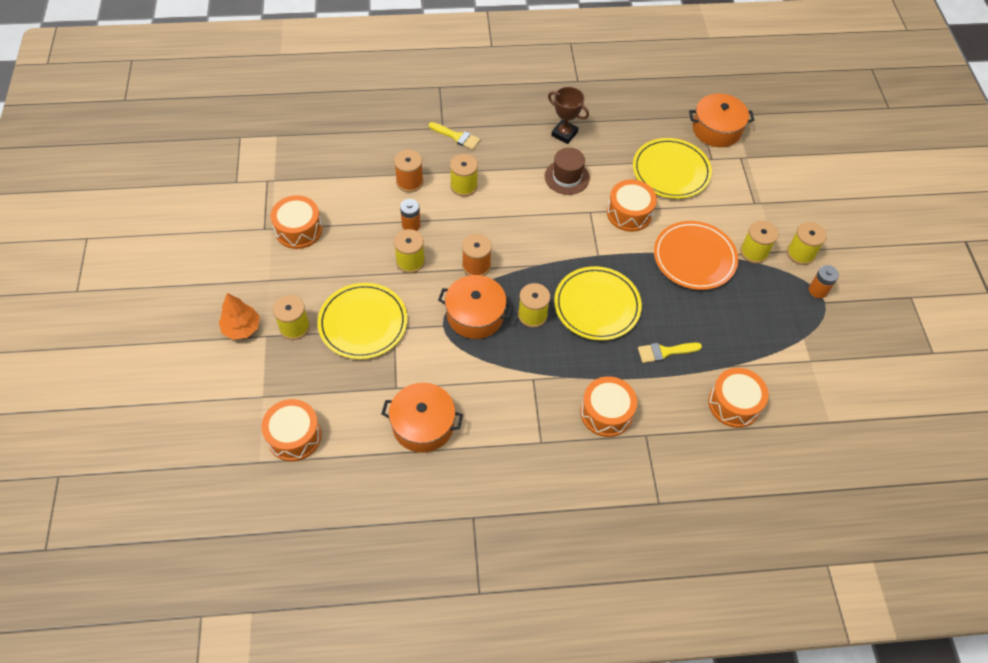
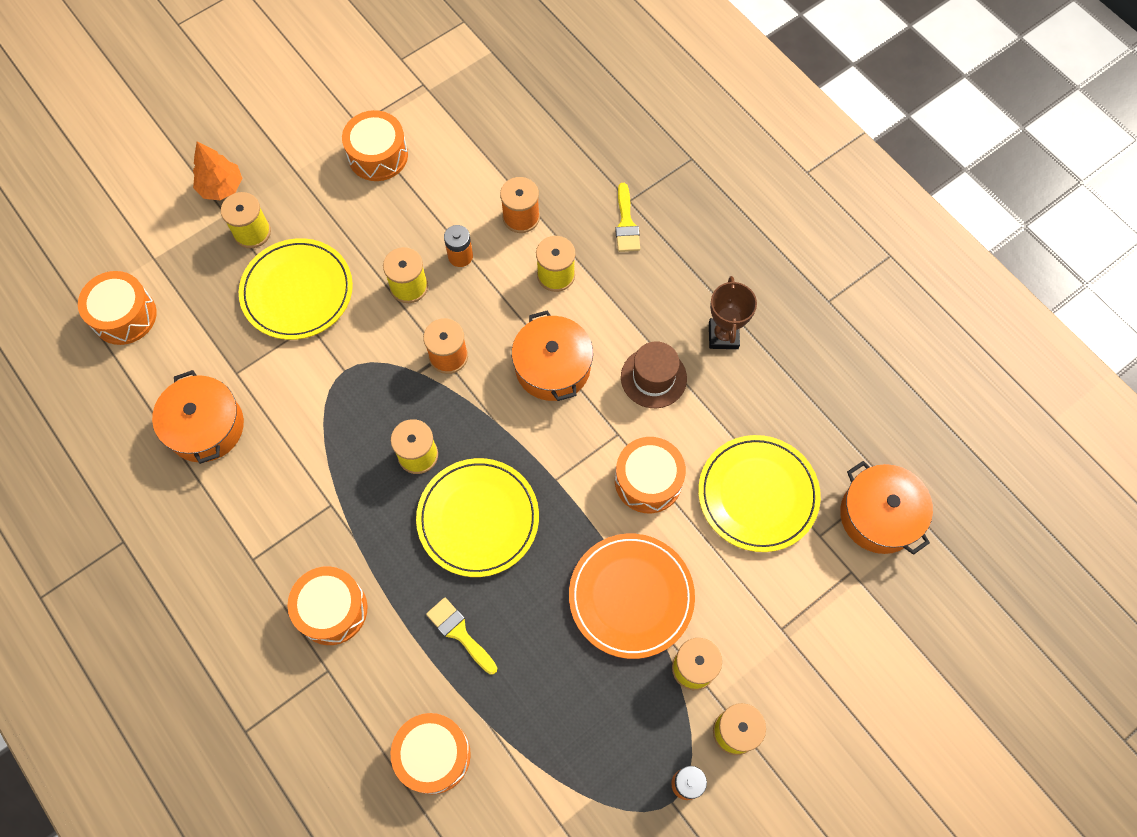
camera: 60 degrees right, 10 degrees up
orange pot [438,275,513,339] -> orange pot moved to [512,310,593,401]

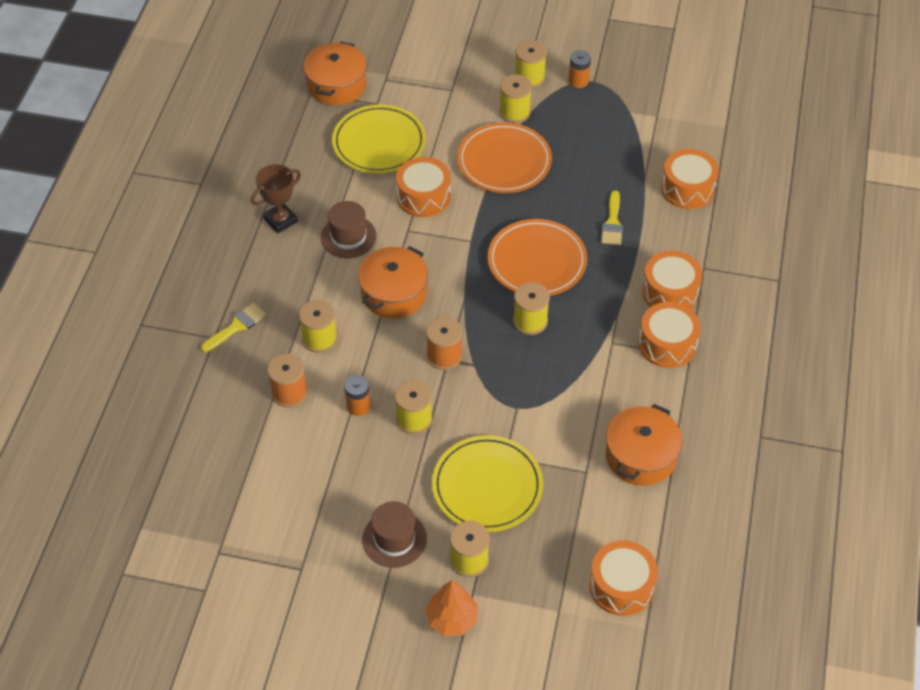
camera: 130 degrees left, 15 degrees down
orange drum [342,110,408,181] -> orange drum moved to [638,302,701,368]
yellow plate [416,458,539,577] -> orange plate [487,219,587,296]
none -> brown hat [362,501,427,568]

